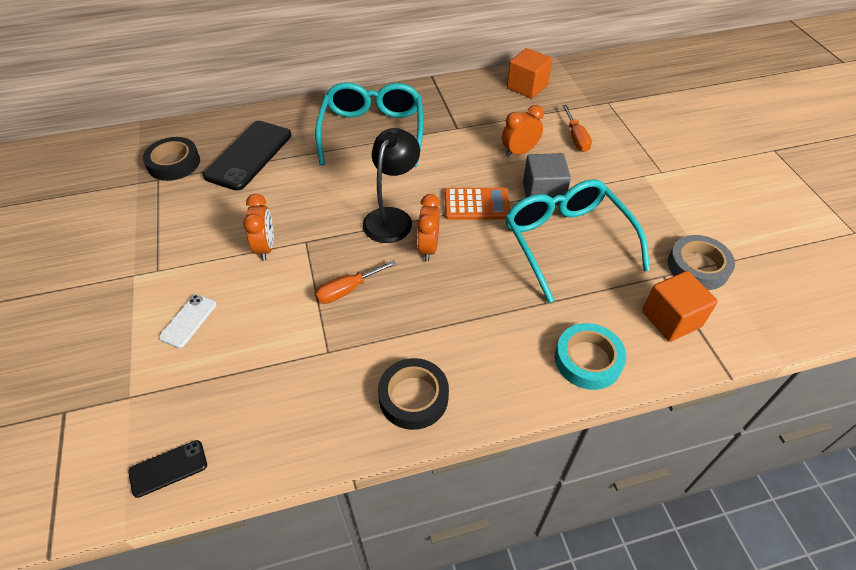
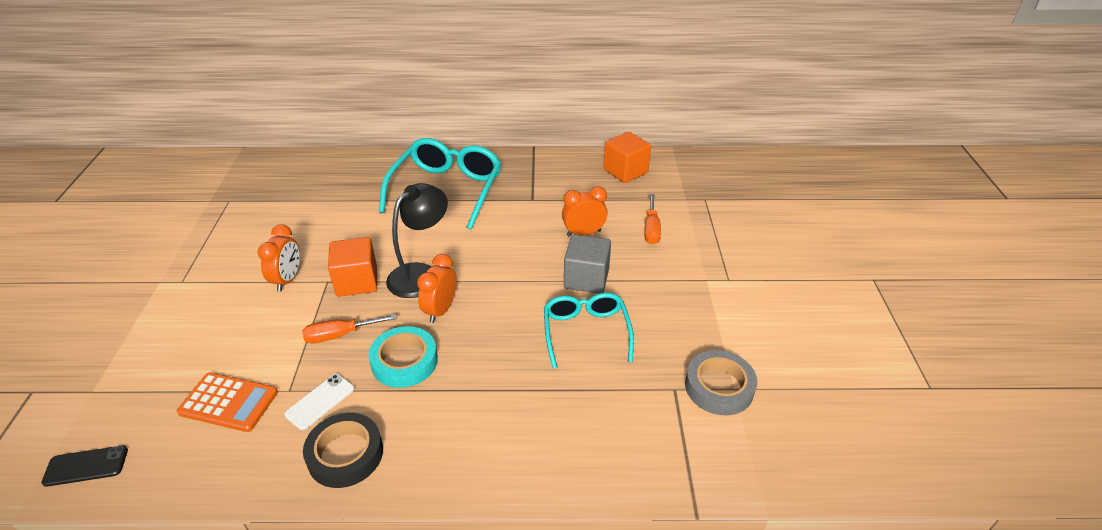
camera: 15 degrees right, 10 degrees down
black tape [143,137,200,181] -> none
white phone [159,294,217,348] -> white phone moved to [284,374,354,430]
black phone [203,121,291,191] -> none
orange calculator [444,188,510,220] -> orange calculator moved to [177,372,278,432]
turquoise glasses [505,179,650,303] -> turquoise glasses [544,293,634,369], size x0.64
turquoise tape [555,323,626,390] -> turquoise tape moved to [369,326,438,388]
orange cube [642,271,718,342] -> orange cube moved to [328,237,377,297]

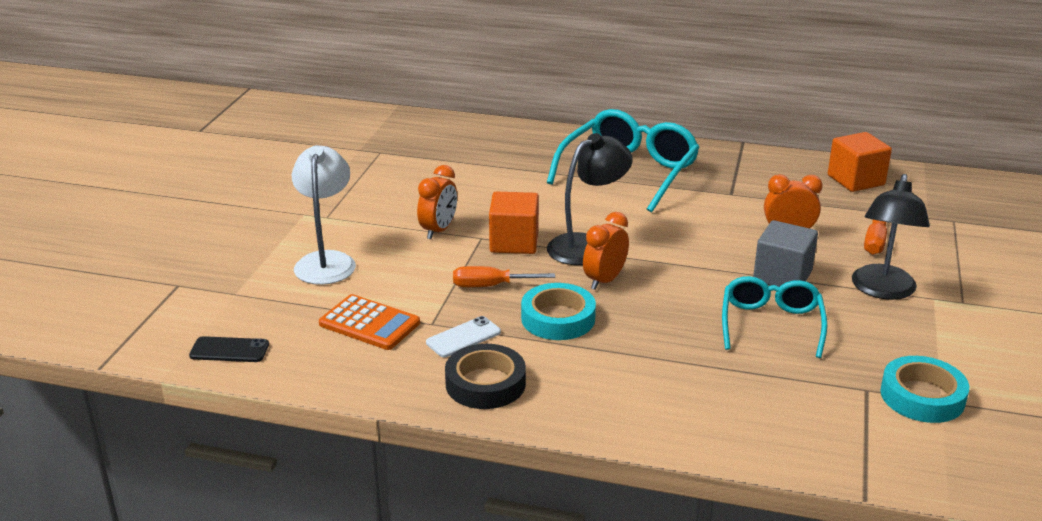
camera: 15 degrees right, 10 degrees down
grey tape [685,350,757,415] -> turquoise tape [880,356,969,423]
none -> white lamp [292,145,356,285]
none -> black lamp [852,174,930,300]

